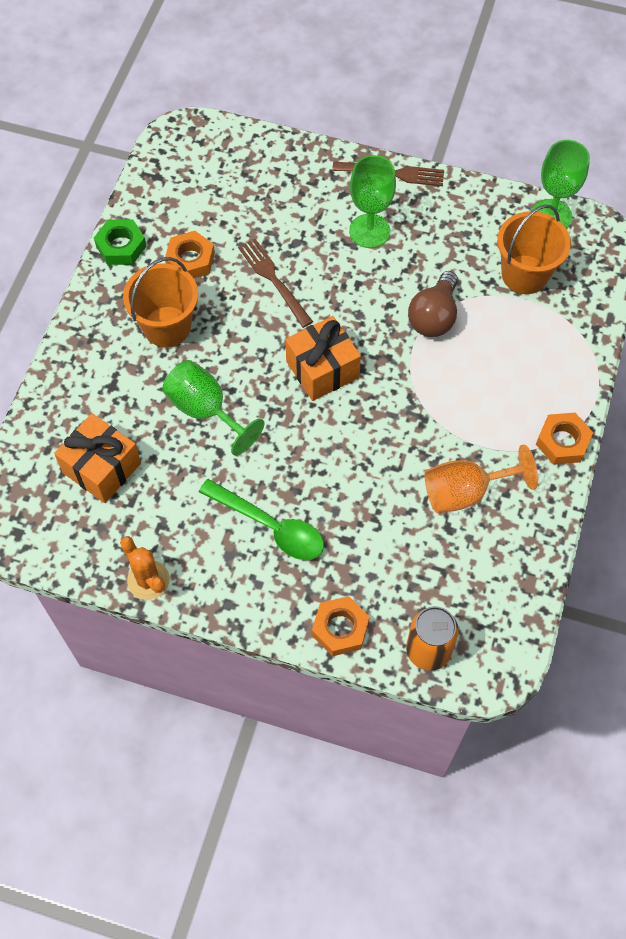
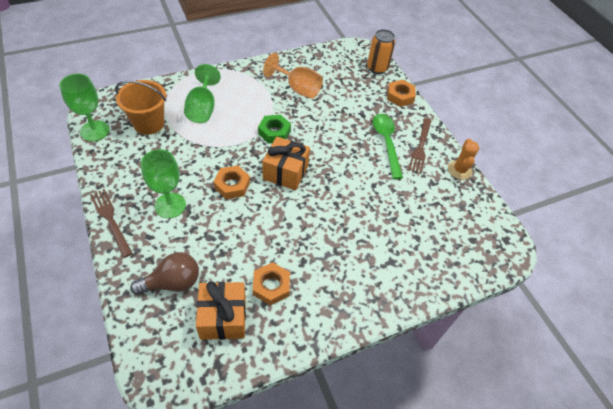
camera: 135 degrees left, 10 degrees down
orange gift [54,413,141,503] -> orange gift moved to [196,281,246,340]
green nut [94,219,147,265] -> green nut moved to [258,115,291,144]
orange bucket [123,257,198,347] -> none
green goblet [162,360,265,456] -> green goblet moved to [184,64,221,123]
brown fork [238,239,313,328] -> brown fork moved to [408,118,431,174]
brown light bulb [408,271,458,337] -> brown light bulb moved to [130,252,199,295]
orange nut [536,413,593,465] -> orange nut moved to [214,166,250,199]

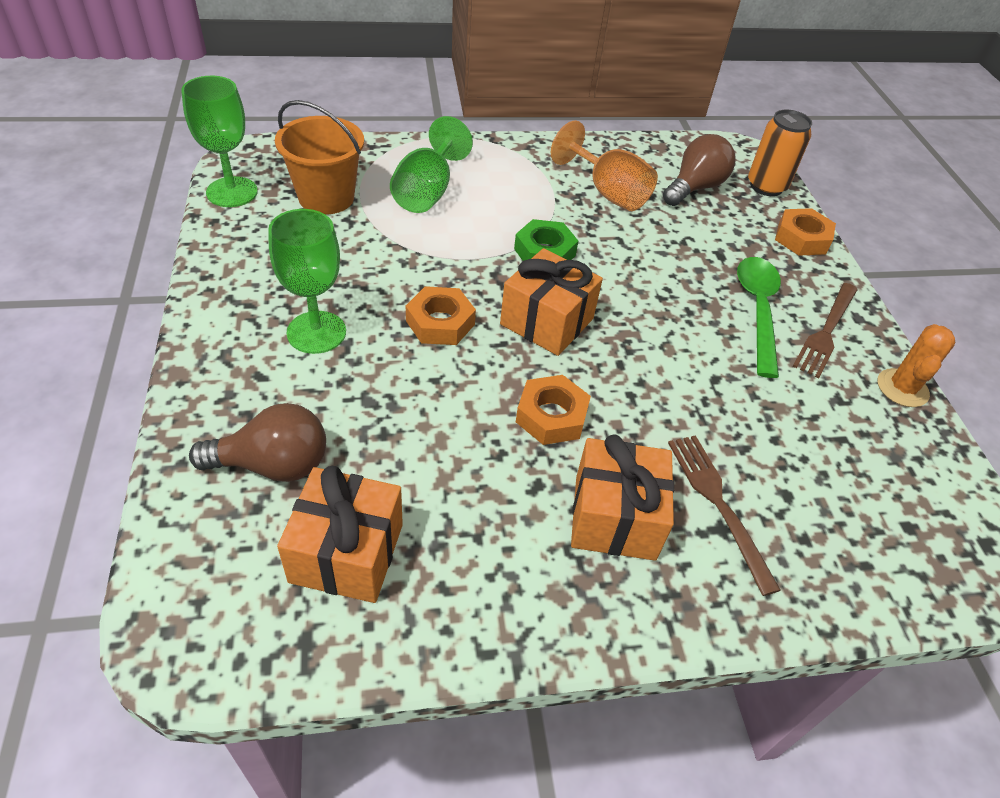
camera: 15 degrees right, 5 degrees down
brown fork [90,189,133,258] -> brown fork moved to [668,435,781,596]
orange nut [253,262,290,306] -> orange nut moved to [516,375,591,445]
none -> orange gift [571,434,674,560]
none -> brown light bulb [663,134,735,206]

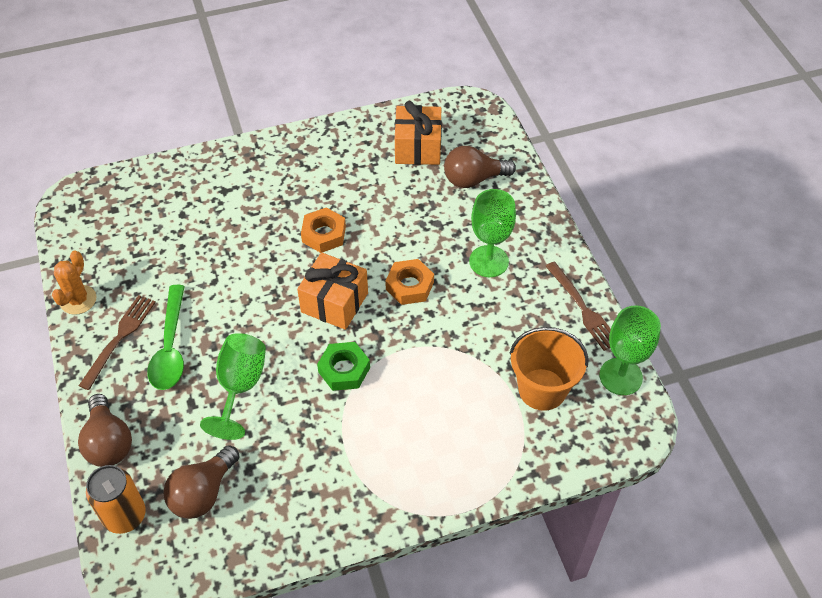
camera: 175 degrees right, 5 degrees up
green goblet [390,116,473,213] -> green goblet moved to [200,333,266,440]
orange goblet [551,120,658,211] -> none
orange gift [571,434,674,560] -> none
brown fork [668,435,781,596] -> brown fork moved to [545,262,611,351]
orange nut [775,208,836,256] -> brown light bulb [78,394,132,467]

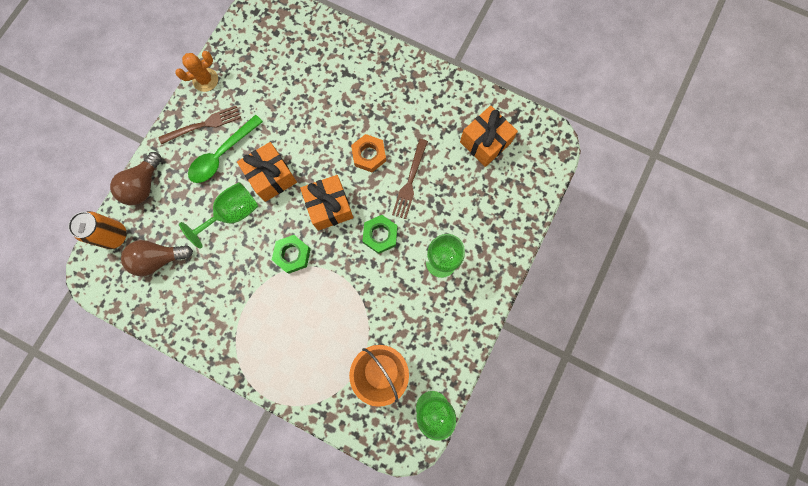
camera: 45 degrees right, 25 degrees up
orange nut [385,259,434,305] -> green nut [362,215,398,254]
brown light bulb [444,146,516,188] -> none
brown fork [545,262,611,351] -> brown fork moved to [392,139,428,219]
none -> orange gift [237,142,297,202]

